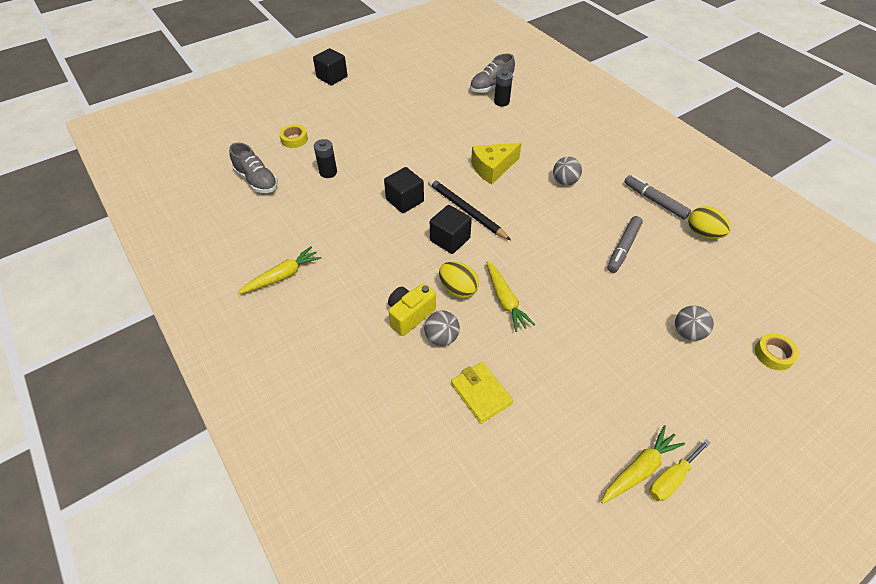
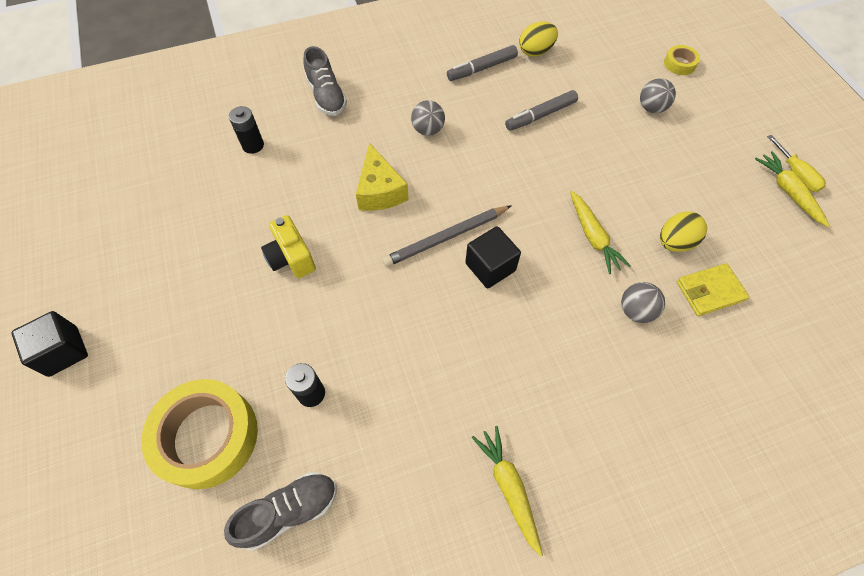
camera: 75 degrees left, 10 degrees up
yellow tape [279,124,308,148] -> yellow tape [141,379,258,489], size x2.20
black cube [384,167,424,213] -> none
yellow camera [388,283,436,336] -> yellow camera moved to [261,215,316,278]
black pencil [428,178,511,240] -> grey pencil [382,205,512,267]
yellow egg [439,261,479,298] -> yellow egg moved to [660,211,707,252]
grey shoe [470,54,515,93] -> grey shoe moved to [304,46,347,116]
yellow carrot [486,261,535,332] -> yellow carrot turned 75 degrees clockwise [570,191,631,274]
grey marker [607,216,643,273] -> grey marker turned 105 degrees clockwise [505,90,578,131]

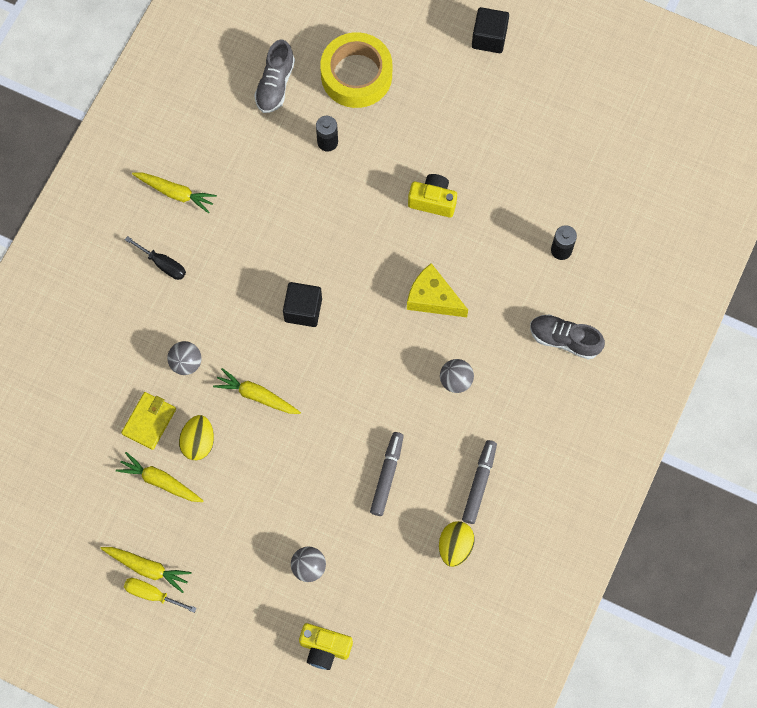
camera: 135 degrees right, 10 degrees up
grey pencil [382,205,512,267] -> none
yellow tape [664,45,700,75] -> yellow camera [299,623,353,670]
none -> yellow carrot [116,452,203,502]
none -> black screwdriver [125,236,186,280]

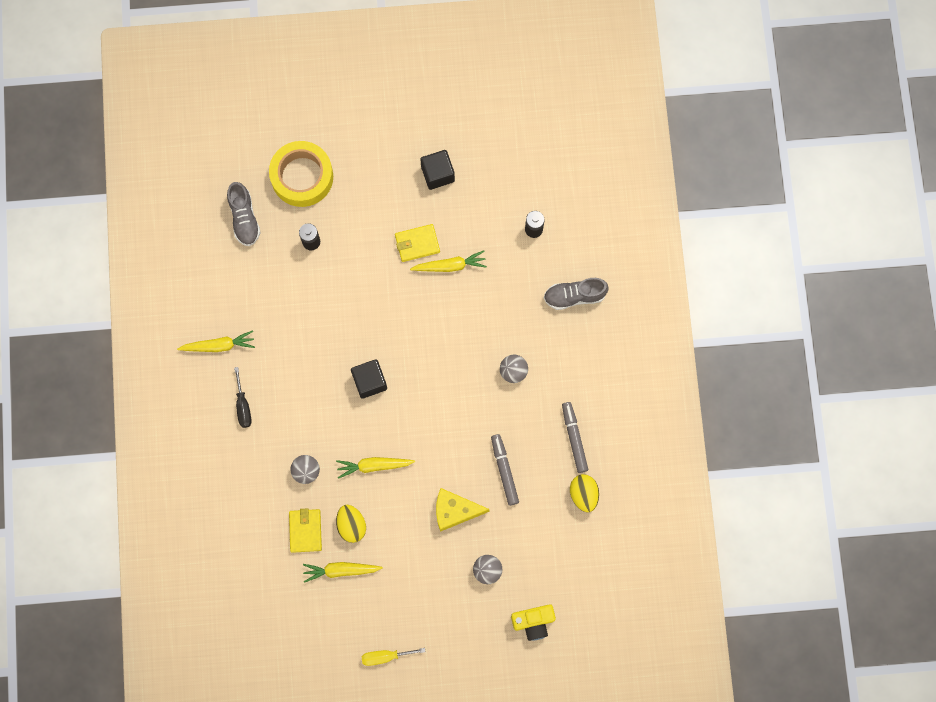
camera: 30 degrees left, 5 degrees up
yellow carrot [100,547,192,593] -> yellow carrot moved to [410,250,487,272]
black screwdriver [125,236,186,280] -> black screwdriver turned 75 degrees clockwise [234,367,252,428]
yellow cheese [407,263,468,317] -> yellow cheese moved to [436,488,490,532]
yellow camera [408,174,457,217] -> yellow wallet [395,224,440,262]
black cube [472,7,509,53] -> black cube moved to [420,150,455,190]

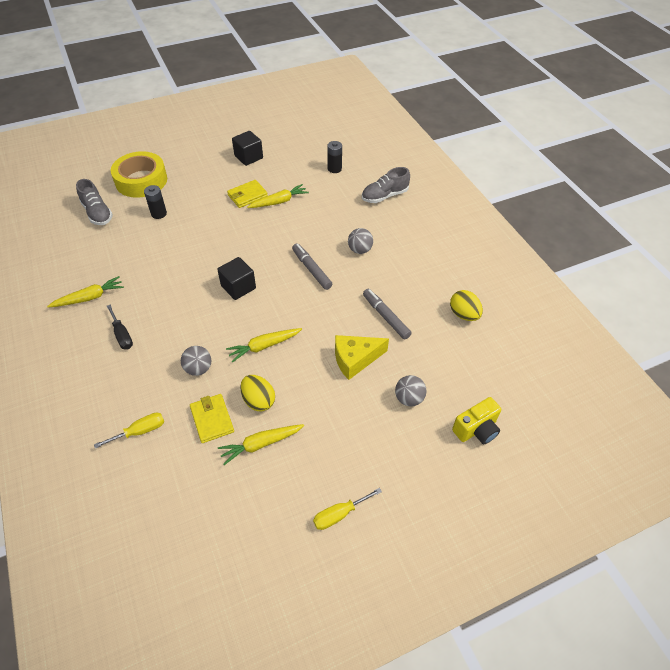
camera: 20 degrees left, 25 degrees down
grey marker [562,402,588,473] -> grey marker moved to [292,243,332,290]
none -> yellow screwdriver [94,413,164,448]

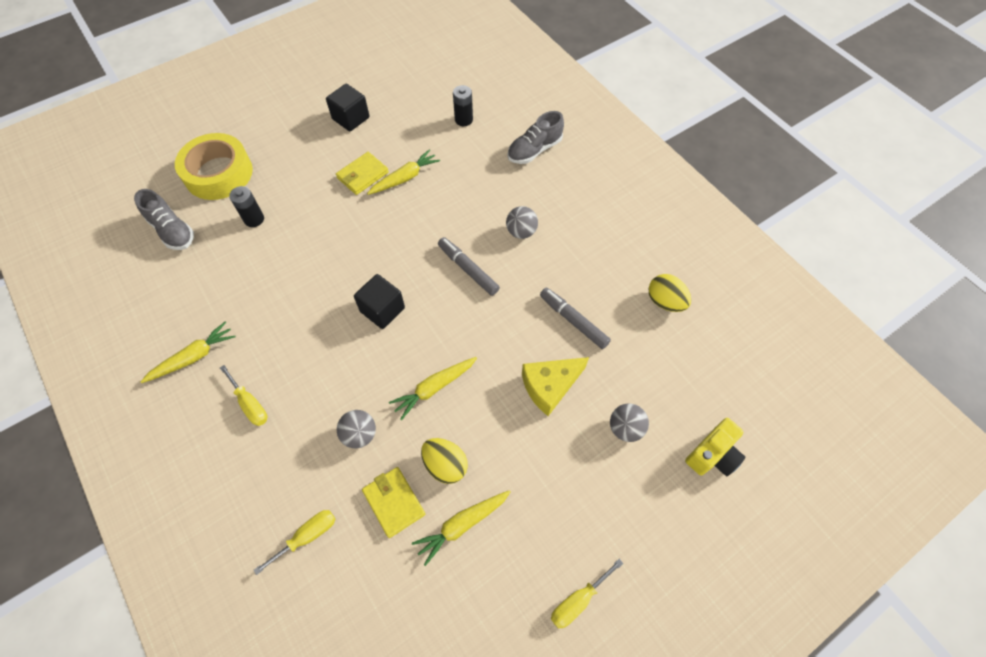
camera: 10 degrees left, 10 degrees up
black screwdriver [107,304,133,350] -> yellow screwdriver [220,365,268,426]

